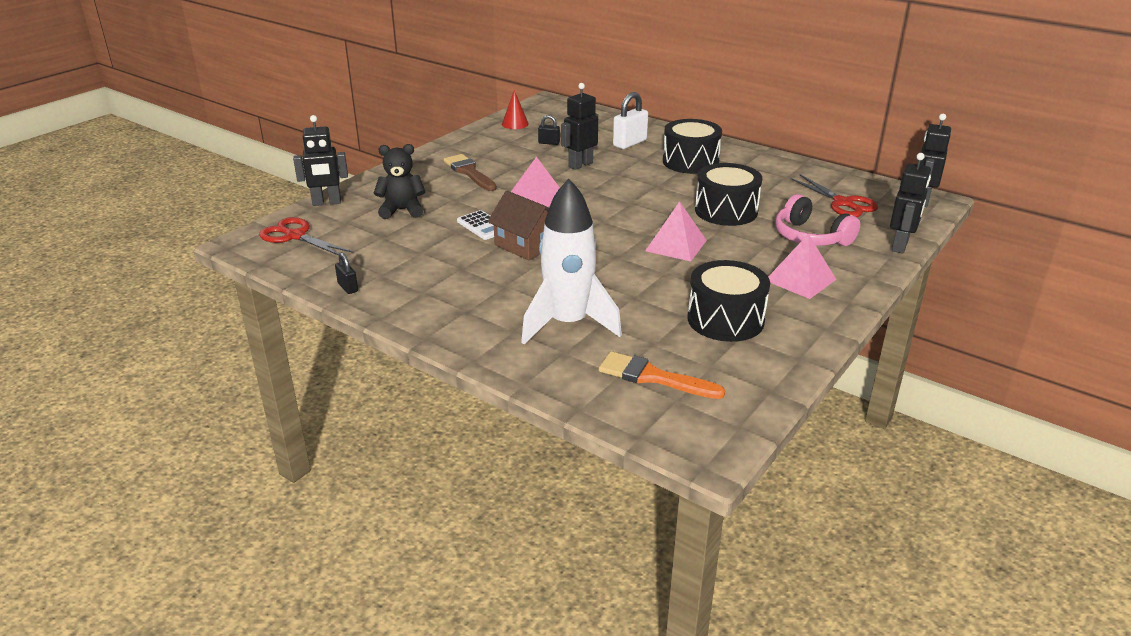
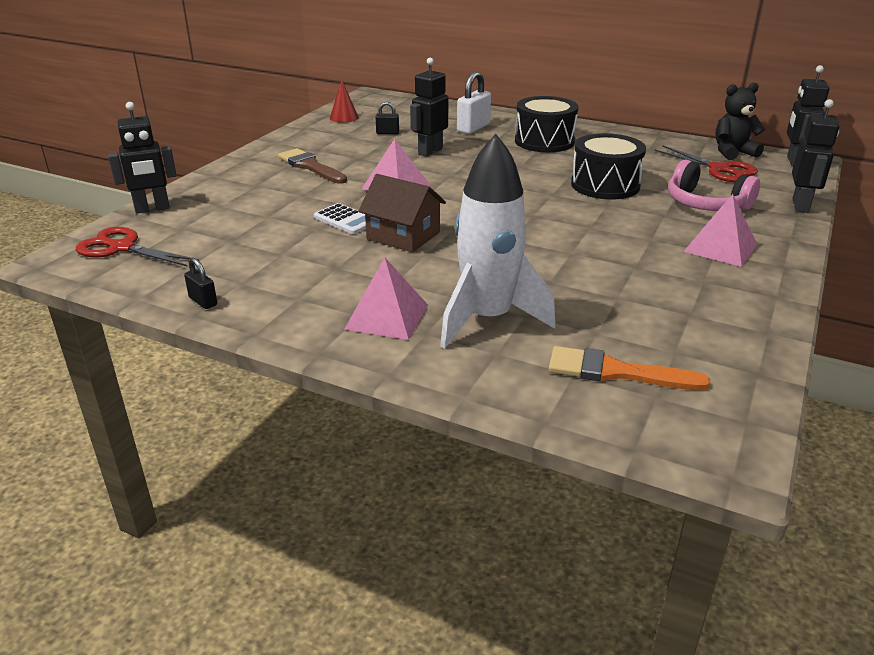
camera: 10 degrees left, 0 degrees up
black teddy bear [374,144,425,219] -> black teddy bear moved to [715,83,765,160]
pink pyramid [645,201,707,262] -> pink pyramid moved to [344,257,428,340]
black drum [687,260,770,342] -> none

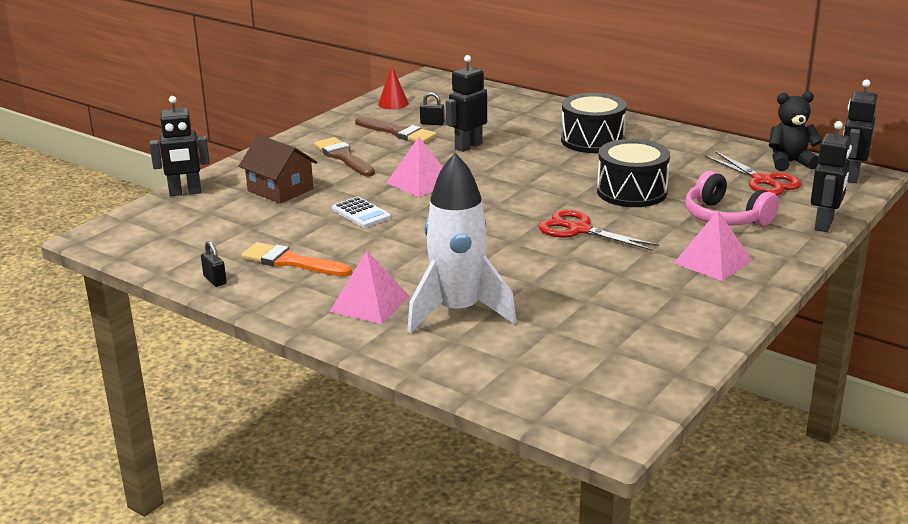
camera: 10 degrees right, 5 degrees down
red scissors [76,227,199,267] -> red scissors moved to [539,209,659,251]
brown house [358,174,446,252] -> brown house moved to [239,135,317,204]
white padlock [457,71,491,134] -> none
orange brush [549,346,710,390] -> orange brush moved to [241,242,352,276]
none -> brown brush [355,117,437,143]

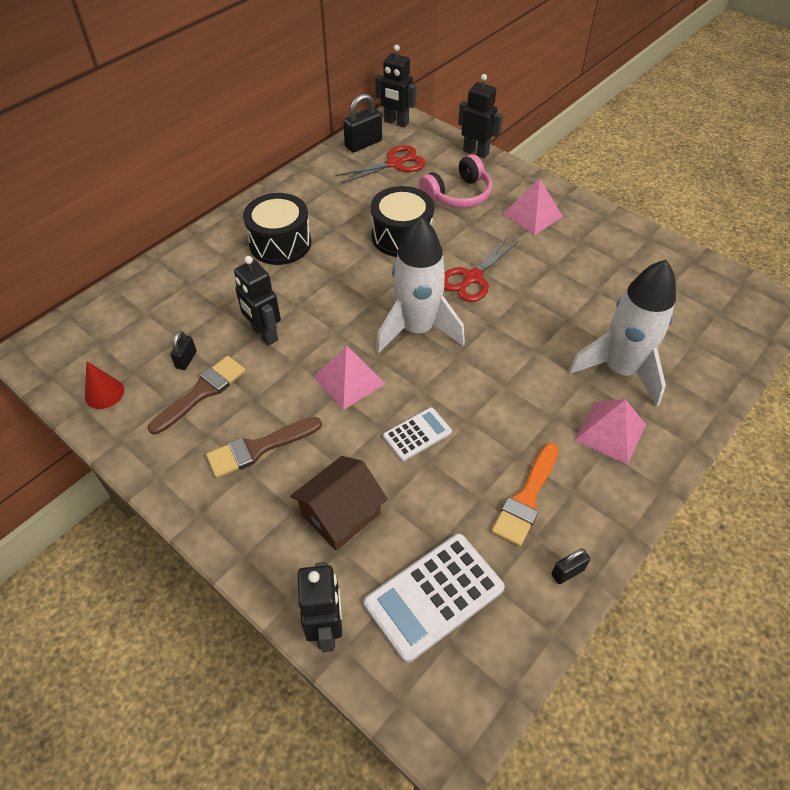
camera: 85 degrees left, 25 degrees up
black teddy bear [769,91,822,171] -> black padlock [343,94,382,152]
none -> white calculator [364,534,505,663]
none -> white rocket [376,217,465,353]

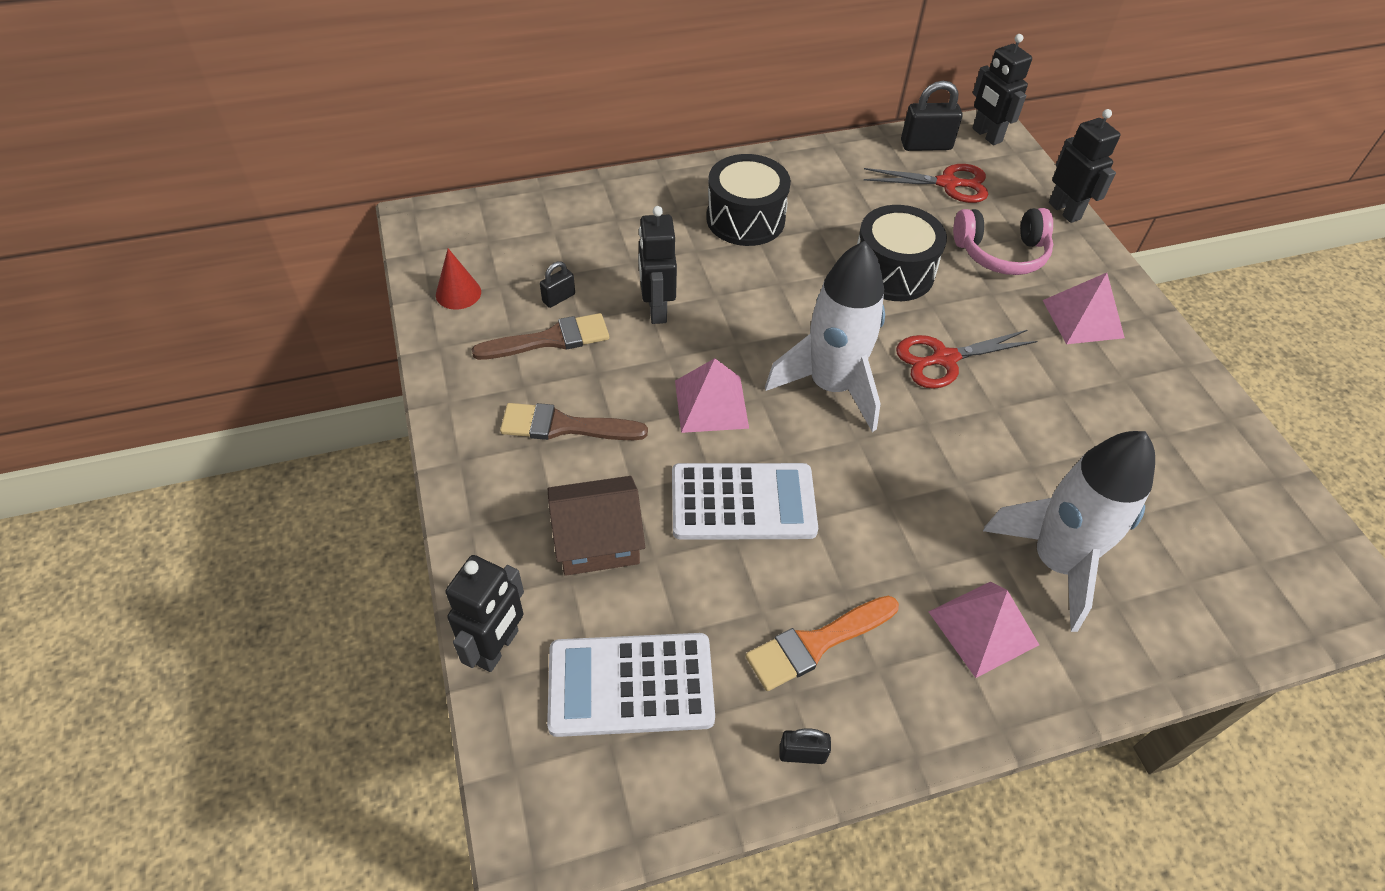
camera: 30 degrees right, 0 degrees up
white calculator [383,407,452,461] -> white calculator [672,463,818,540], size x1.76

